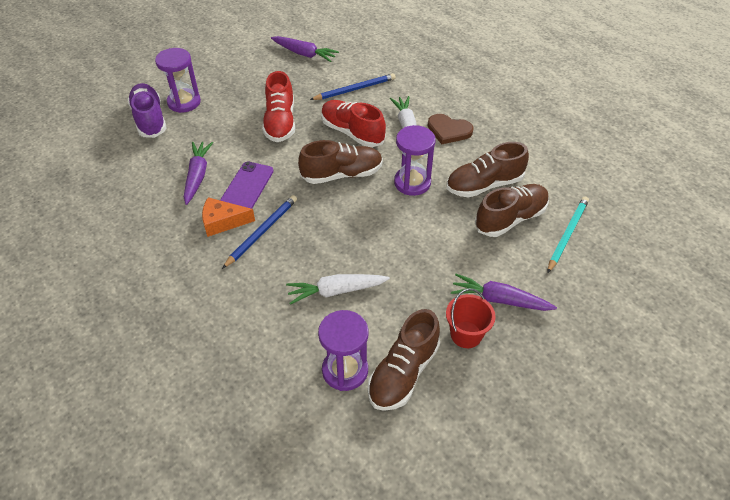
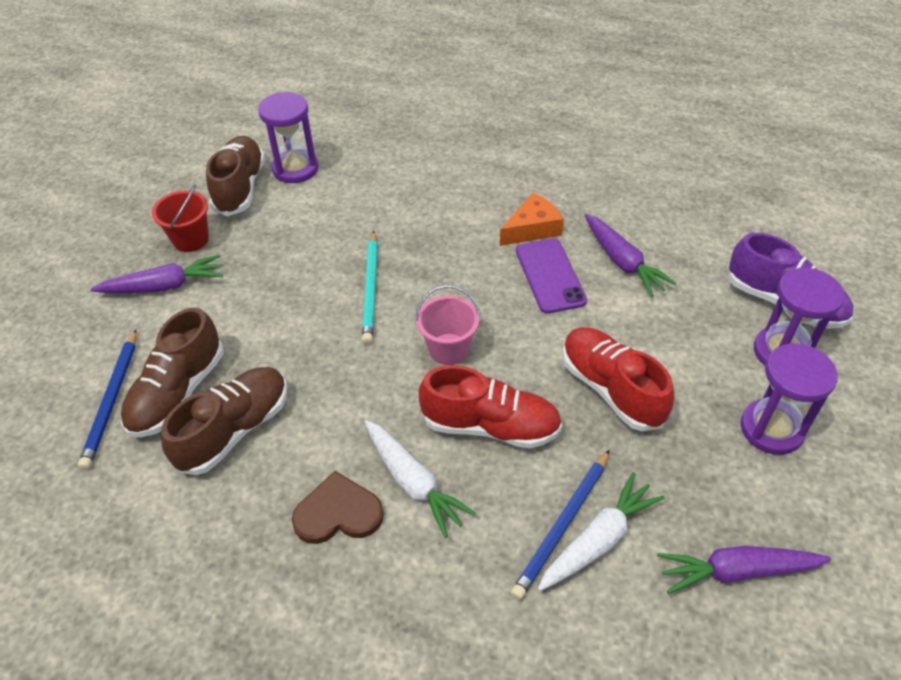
camera: 150 degrees right, 0 degrees up
blue pencil [222,195,297,269] -> blue pencil moved to [78,329,137,470]
white carrot [286,274,390,305] -> white carrot moved to [538,472,665,591]
brown shoe [298,140,383,184] -> pink bucket [415,285,480,365]
purple hourglass [394,125,436,196] -> purple hourglass moved to [740,343,838,455]
turquoise pencil [547,197,589,273] -> turquoise pencil moved to [362,231,378,344]

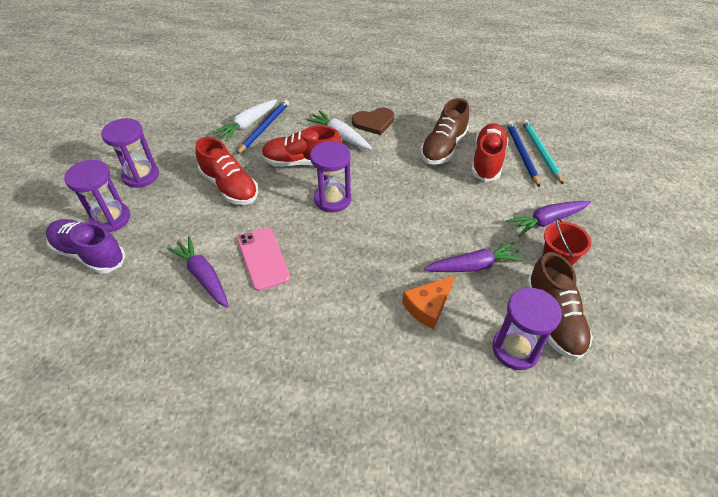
camera: 170 degrees right, 0 degrees up
brown shoe [121,307,224,437] -> red shoe [471,123,509,182]
turquoise pencil [362,231,378,344] -> turquoise pencil moved to [522,119,564,185]
pink bucket [415,285,480,365] -> purple hourglass [310,141,351,212]
orange cheese [500,193,564,246] -> orange cheese moved to [402,275,455,329]
purple phone [516,238,587,314] -> pink phone [237,227,291,291]
purple carrot [657,546,831,594] -> purple carrot moved to [424,242,525,272]

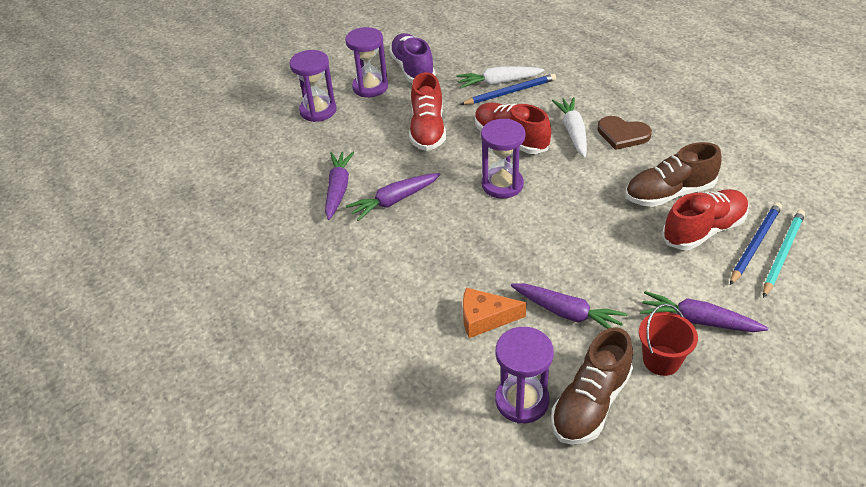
camera: 45 degrees right, 5 degrees down
purple shoe [46,219,125,274] -> purple shoe moved to [389,33,435,83]
pink phone [237,227,291,291] -> purple carrot [346,173,441,221]

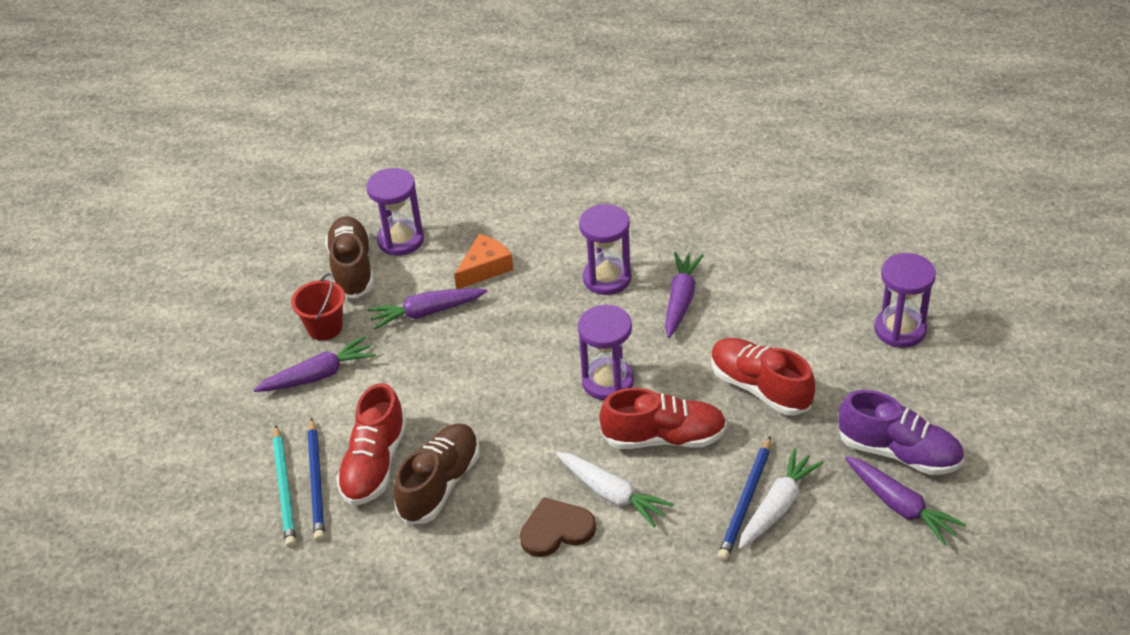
camera: 135 degrees right, 0 degrees up
purple carrot [325,152,354,220] -> purple carrot moved to [845,456,966,546]
purple hourglass [345,27,388,97] -> purple hourglass moved to [579,204,632,295]

